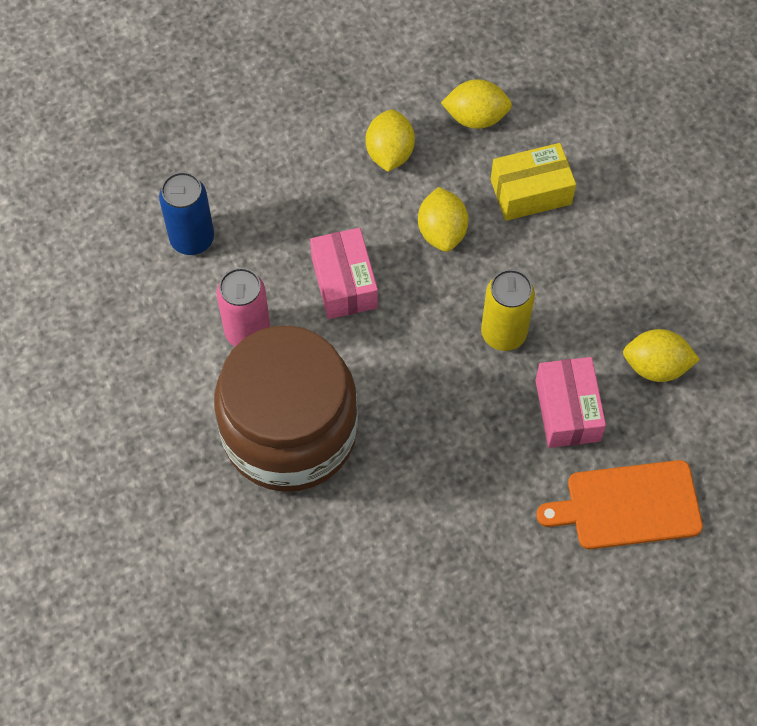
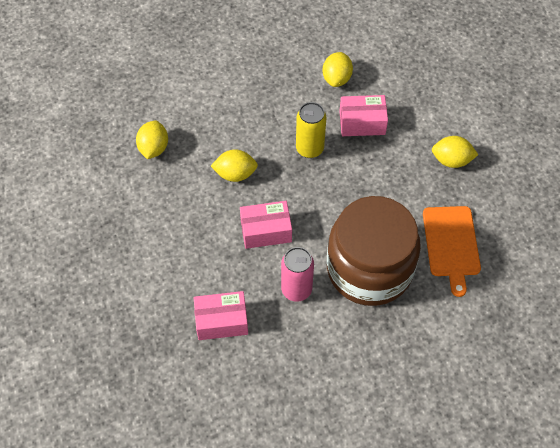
camera: 85 degrees left, 5 degrees down
blue can [159,172,214,255] -> pink box [194,291,248,340]
yellow lemon [366,109,415,172] -> yellow lemon moved to [432,136,478,168]
yellow box [491,143,576,221] -> none
orange cutting board [536,460,703,549] -> orange cutting board moved to [423,206,481,297]

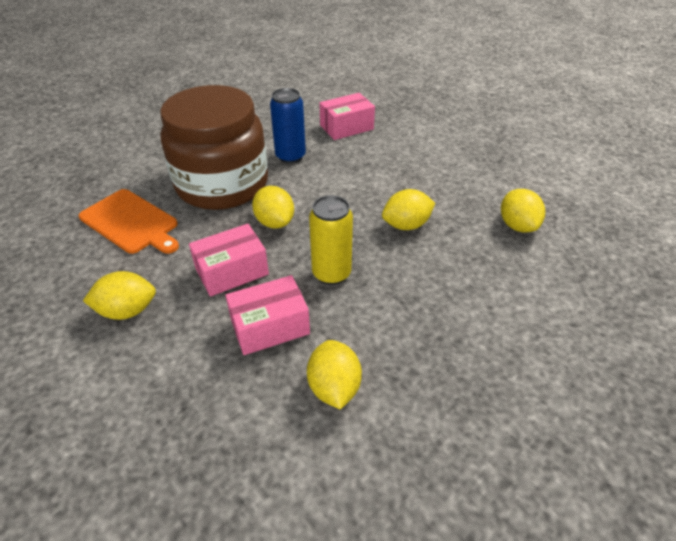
camera: 160 degrees right, 15 degrees down
pink box [240,201,292,249] -> pink box moved to [189,224,269,297]
pink can [281,247,314,302] -> blue can [270,88,306,164]
orange cutting board [423,206,481,297] -> orange cutting board turned 150 degrees clockwise [79,189,179,254]
none -> yellow lemon [252,186,294,228]

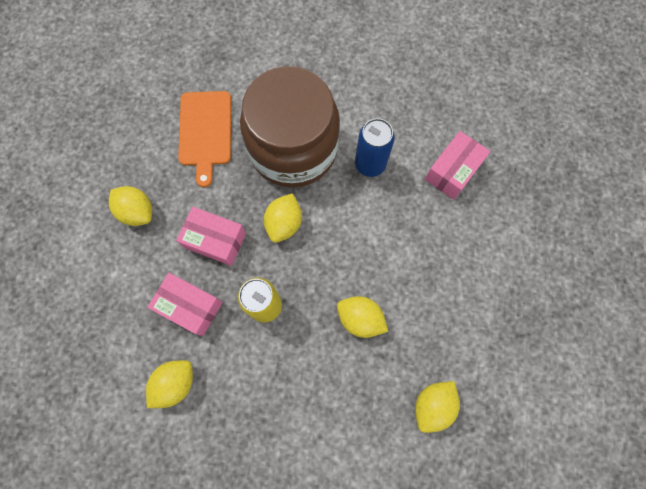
camera: 50 degrees right, 30 degrees up
pink box [319,93,375,140] -> pink box turned 75 degrees counterclockwise [425,131,490,200]

